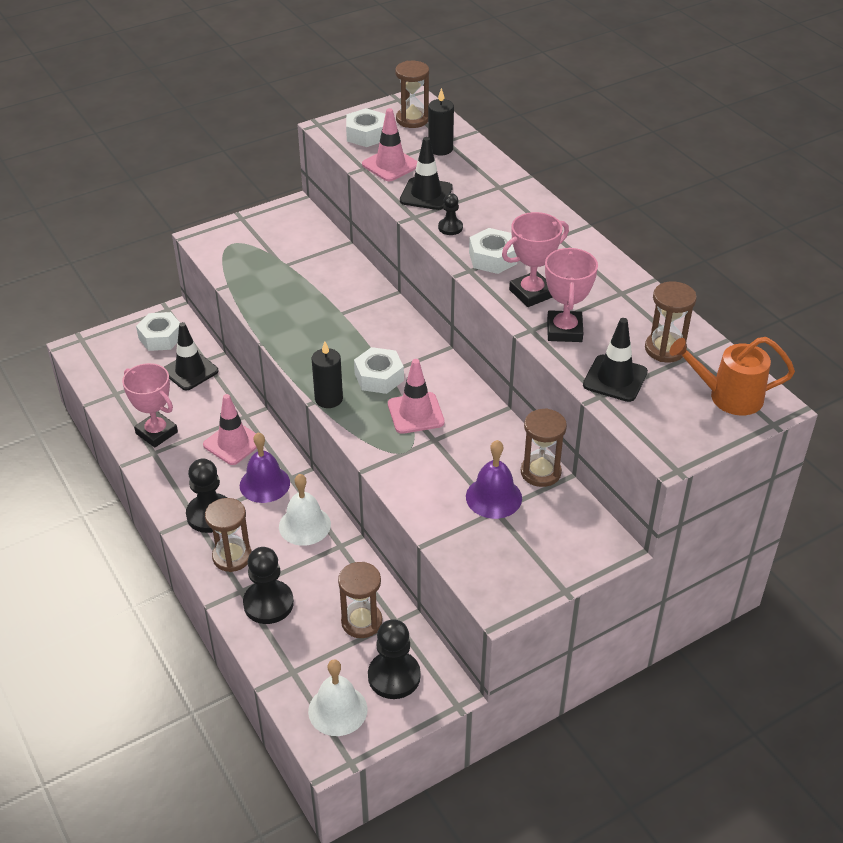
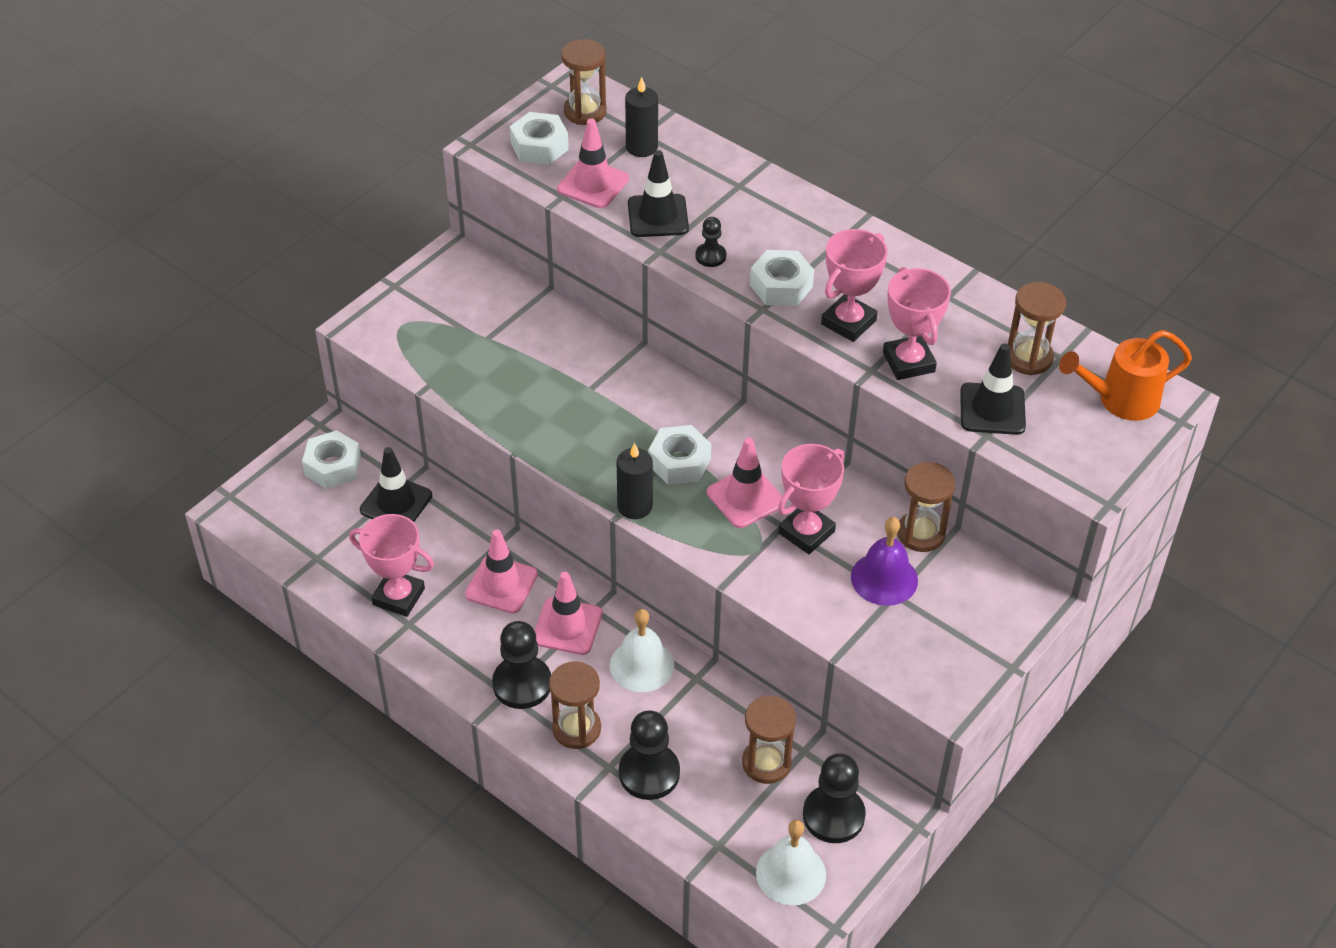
camera: 20 degrees left, 5 degrees up
purple bell [240,432,290,503] -> pink traffic cone [534,572,602,655]
none -> pink trophy [778,444,844,554]

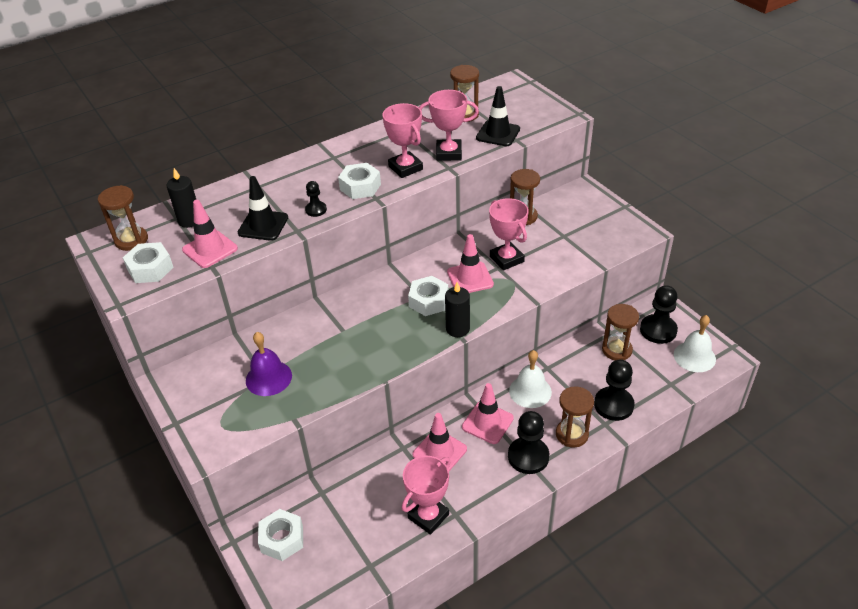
camera: 70 degrees left, 5 degrees down
black traffic cone [360,447,432,522] -> none
purple bell [851,517,918,606] -> purple bell moved to [246,332,292,396]
orange watering can [1059,330,1192,421] -> none

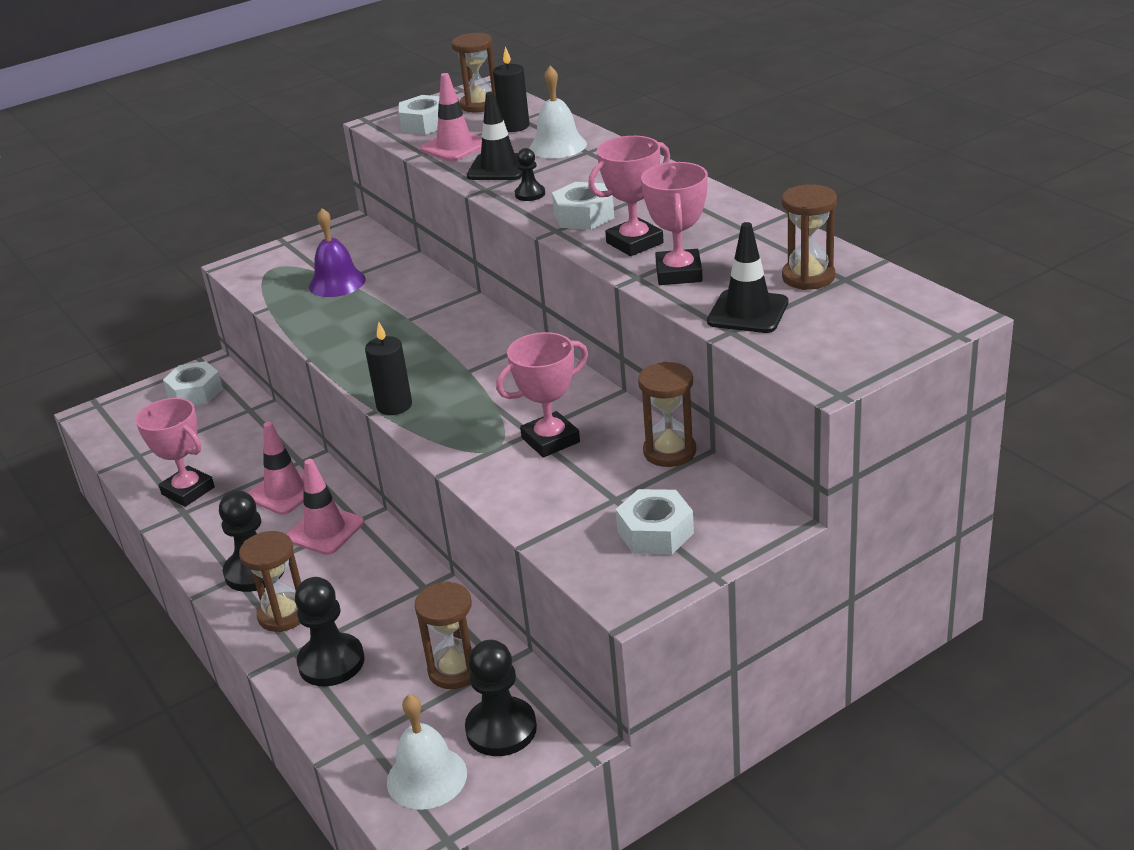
camera: 90 degrees right, 10 degrees down
white nut [408,276,448,316] -> white nut moved to [616,489,694,554]
pink traffic cone [447,234,494,293] -> none
white bell [509,350,552,408] -> white bell moved to [529,66,587,158]

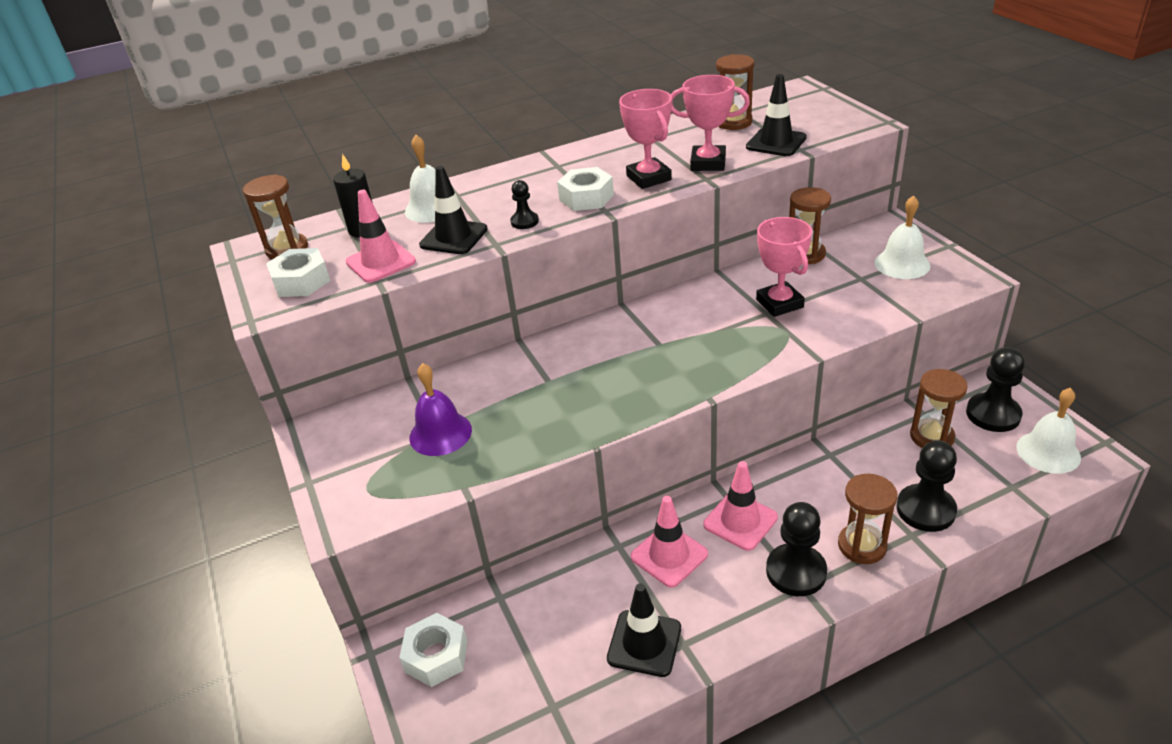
camera: 80 degrees left, 5 degrees up
pink trophy [136,398,215,507] -> black traffic cone [607,583,681,677]
black candle [365,322,412,415] -> none
white nut [616,489,694,554] -> white bell [874,195,931,279]

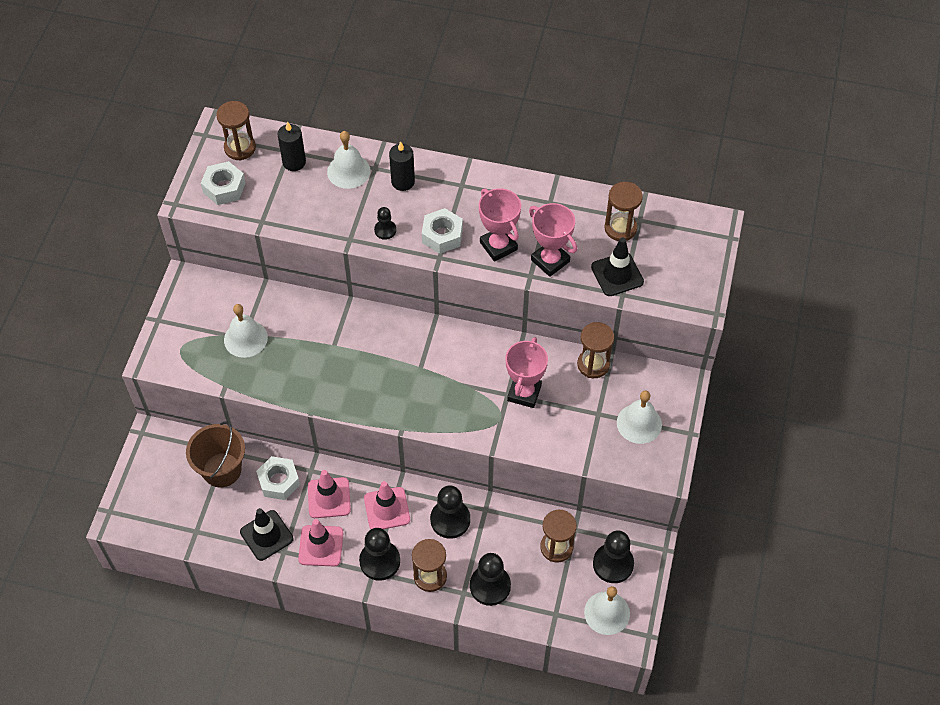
camera: 35 degrees right, 20 degrees up
pink traffic cone [346,190,416,283] -> pink traffic cone moved to [298,519,343,566]
white nut [399,613,467,687] -> white nut moved to [256,456,300,500]
purple bell [409,363,472,456] -> white bell [224,304,268,358]
black traffic cone [419,166,488,254] -> none
pink trophy [619,89,672,189] -> pink trophy turned 45 degrees counterclockwise [479,188,521,262]
none -> brown bucket [186,422,245,487]
none -> black candle [389,141,415,191]
none -> black pawn [430,486,470,539]

